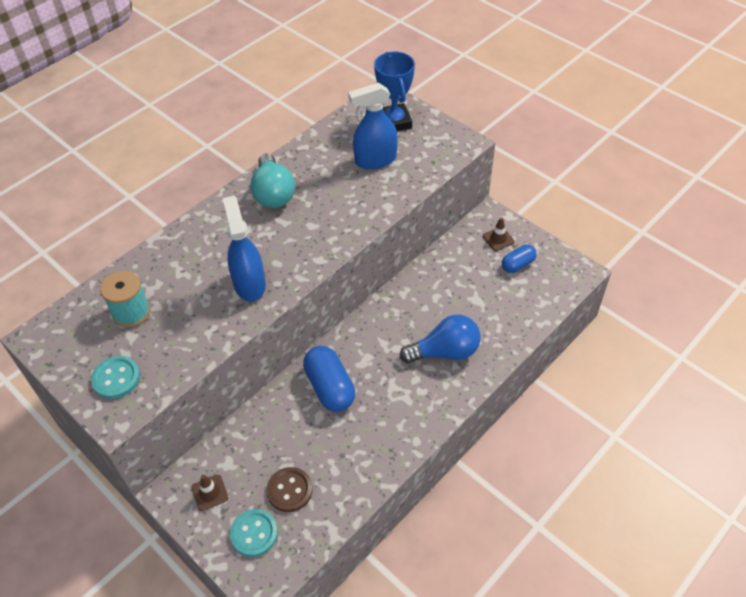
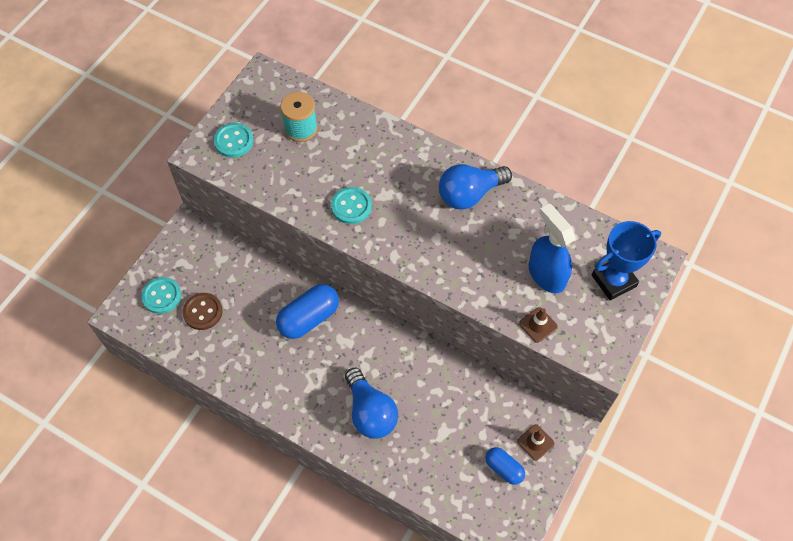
camera: 75 degrees right, 10 degrees up
brown traffic cone [192,474,228,511] -> brown traffic cone moved to [519,307,558,343]
blue spray bottle [223,196,266,302] -> turquoise button [331,187,372,224]
turquoise light bulb [250,153,295,208] -> blue light bulb [439,164,512,210]

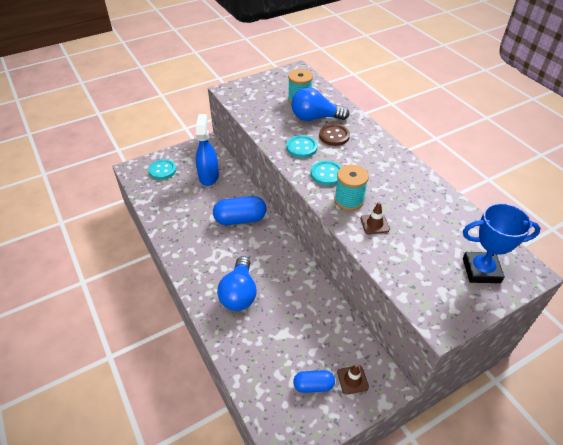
camera: 30 degrees right, 15 degrees down
brown button [183,293,223,330] -> brown button moved to [319,124,350,146]
turquoise button [214,123,253,158] -> turquoise button moved to [311,160,342,186]
blue light bulb [439,164,512,210] -> blue light bulb moved to [291,87,349,121]
blue capsule [485,447,525,485] -> blue capsule turned 75 degrees counterclockwise [293,370,335,393]
brown traffic cone [519,307,558,343] -> brown traffic cone moved to [361,202,390,234]
blue spray bottle [529,204,576,293] -> blue spray bottle moved to [196,114,219,186]
none -> turquoise spool [335,165,369,211]

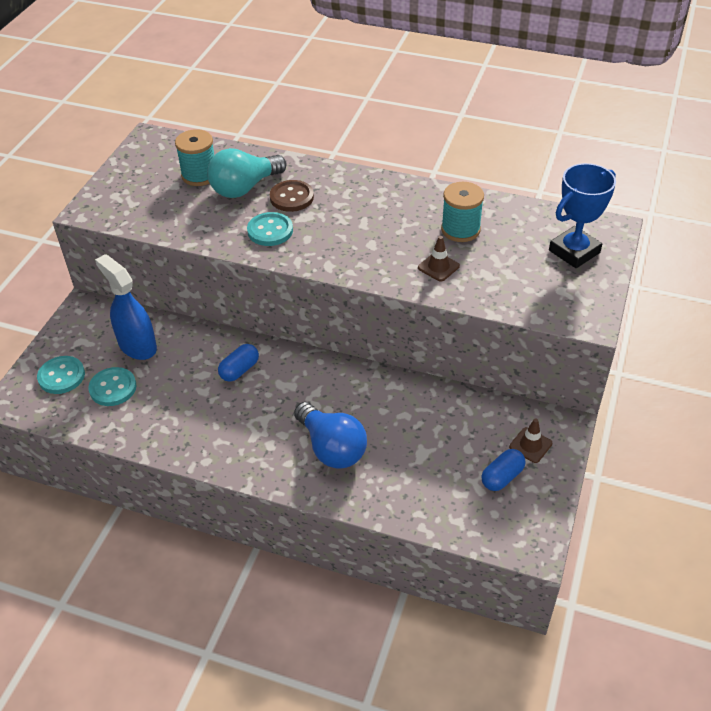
camera: 40 degrees left, 0 degrees up
blue capsule [213,196,266,225] -> blue capsule [218,344,259,382], size x0.59
blue light bulb [291,87,349,121] -> turquoise light bulb [207,148,287,198]
turquoise button [311,160,342,186] -> turquoise button moved to [88,367,137,406]
turquoise spool [335,165,369,211] -> turquoise spool moved to [441,182,484,242]

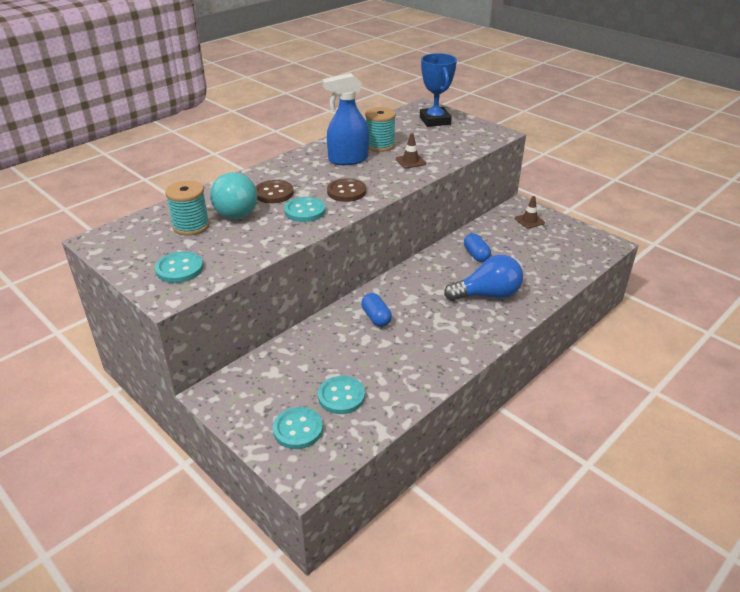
camera: 65 degrees left, 10 degrees down
blue spray bottle [95,254,157,360] -> blue spray bottle moved to [323,73,369,165]
blue capsule [481,449,525,491] -> blue capsule moved to [464,233,491,262]
none -> turquoise button [155,251,203,283]
none -> brown button [327,178,366,202]

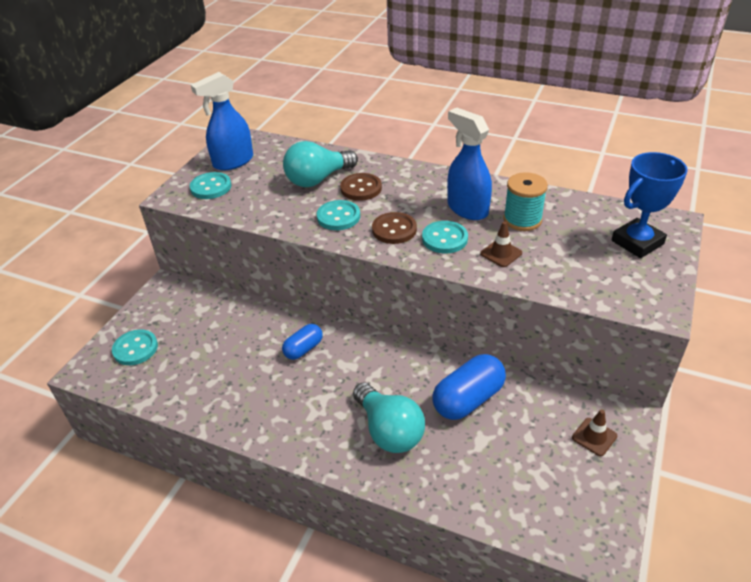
camera: 70 degrees right, 5 degrees up
turquoise spool [165,180,210,236] -> none
turquoise button [318,376,365,414] -> turquoise button moved to [422,221,468,253]
blue light bulb [444,255,523,301] -> turquoise light bulb [353,383,425,453]
blue capsule [464,233,491,262] -> blue capsule [432,354,506,420], size x1.68
none -> blue spray bottle [191,72,253,171]

